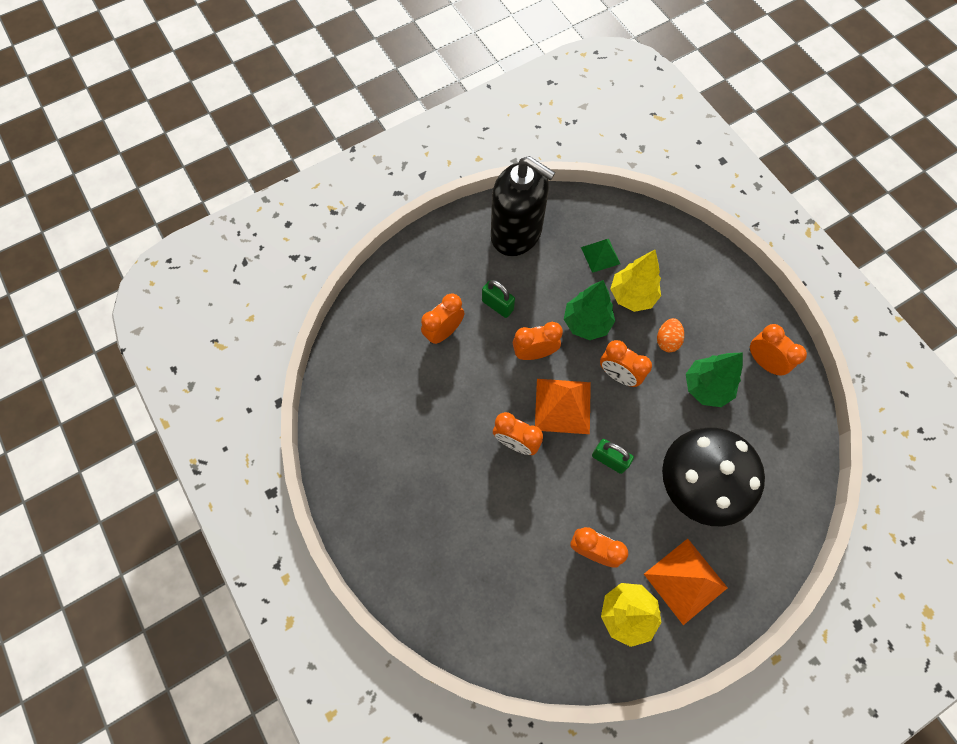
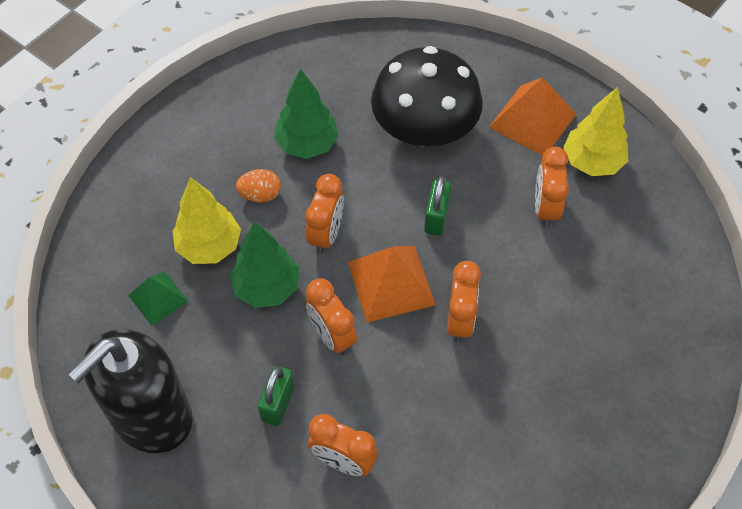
camera: 110 degrees left, 10 degrees down
black soap dispenser [491,156,556,256] -> black soap dispenser turned 150 degrees counterclockwise [68,329,193,453]
orange clock [749,324,807,376] -> none

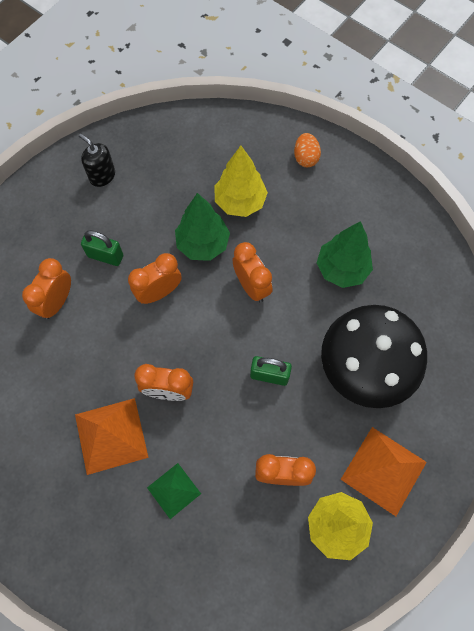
camera: 90 degrees right, 10 degrees up
black soap dispenser [68,329,193,453] -> black soap dispenser [79,134,115,187], size x0.45
green pyramid [128,272,188,326] -> green pyramid moved to [147,463,201,519]
orange egg [235,169,281,203] -> orange egg moved to [294,133,321,167]
orange clock [305,174,344,254] -> orange clock turned 135 degrees counterclockwise [233,242,273,303]
orange pyramid [348,246,436,323] -> orange pyramid moved to [75,398,149,475]

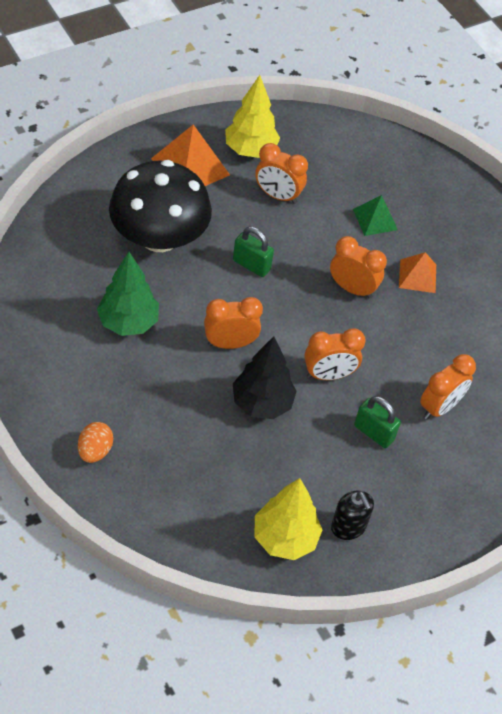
camera: 165 degrees left, 15 degrees down
orange pyramid [75,398,149,475] -> orange pyramid [399,252,436,293], size x0.61
green tree [175,193,230,261] -> black tree [233,336,296,419]
yellow tree [215,146,268,217] -> yellow tree moved to [255,478,322,560]
orange clock [233,242,273,303] -> orange clock turned 90 degrees clockwise [204,297,263,349]

